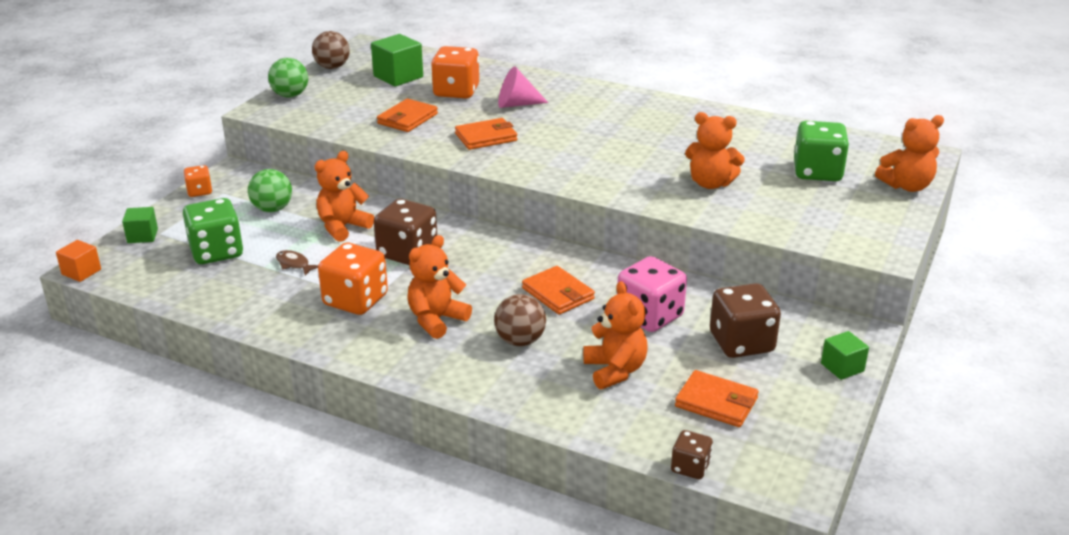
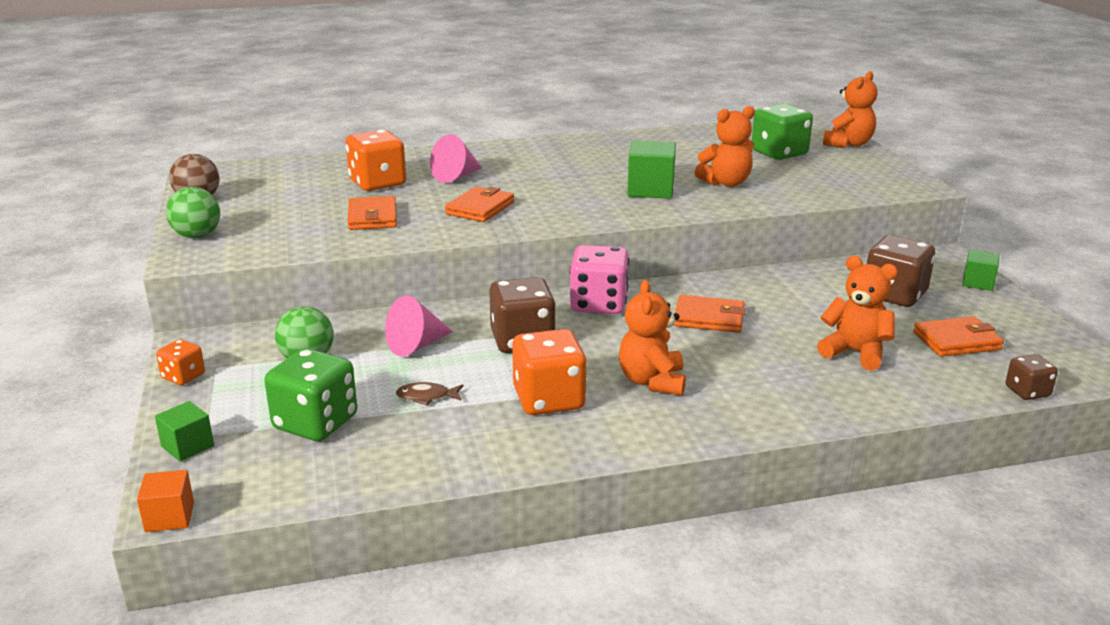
camera: 40 degrees left, 5 degrees down
orange teddy bear [315,151,374,242] -> pink cone [385,295,453,357]
green cube [371,34,423,87] -> green cube moved to [627,140,676,199]
brown ball [494,294,546,346] -> none
pink dice [617,256,687,332] -> pink dice moved to [570,245,629,314]

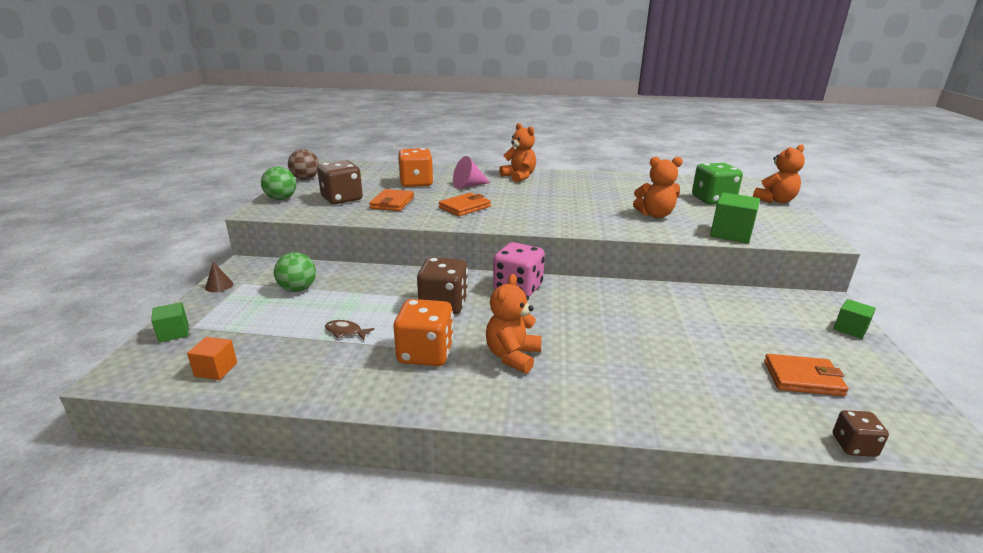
camera: 20 degrees right, 0 degrees up
orange cube [137,470,194,532] -> orange cube moved to [187,337,237,380]
orange dice [156,339,205,385] -> brown cone [205,262,233,292]
green dice [264,348,357,441] -> none
pink cone [385,295,453,357] -> none
green cube [627,140,676,199] -> green cube moved to [710,192,760,244]
orange wallet [674,295,746,333] -> none
orange teddy bear [817,256,898,371] -> orange teddy bear moved to [499,123,536,182]
brown dice [867,235,935,307] -> brown dice moved to [317,160,363,204]

